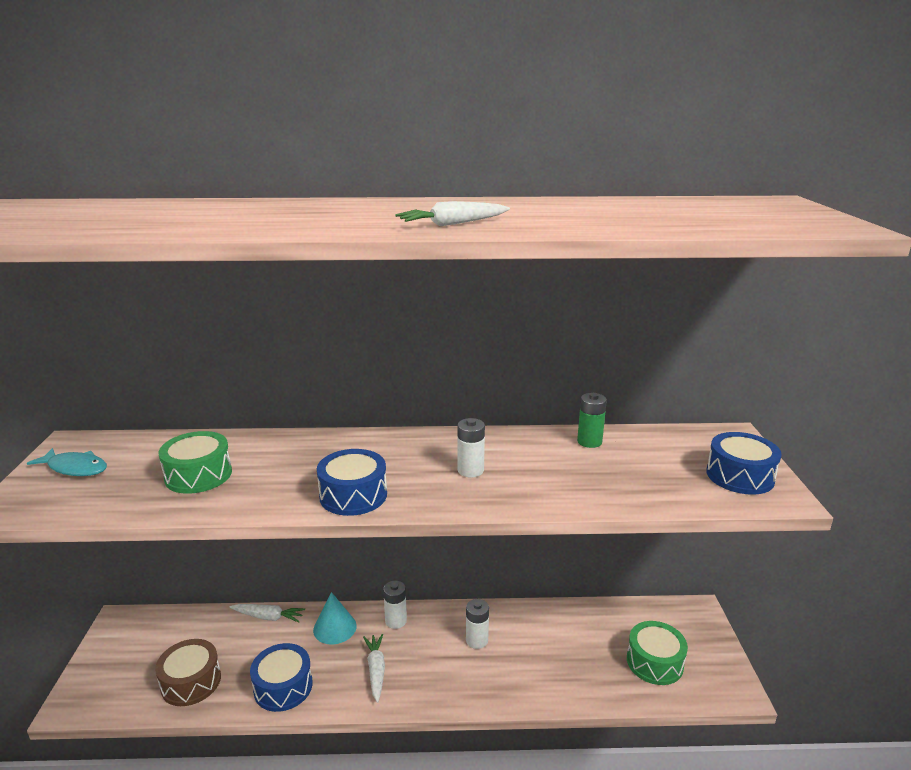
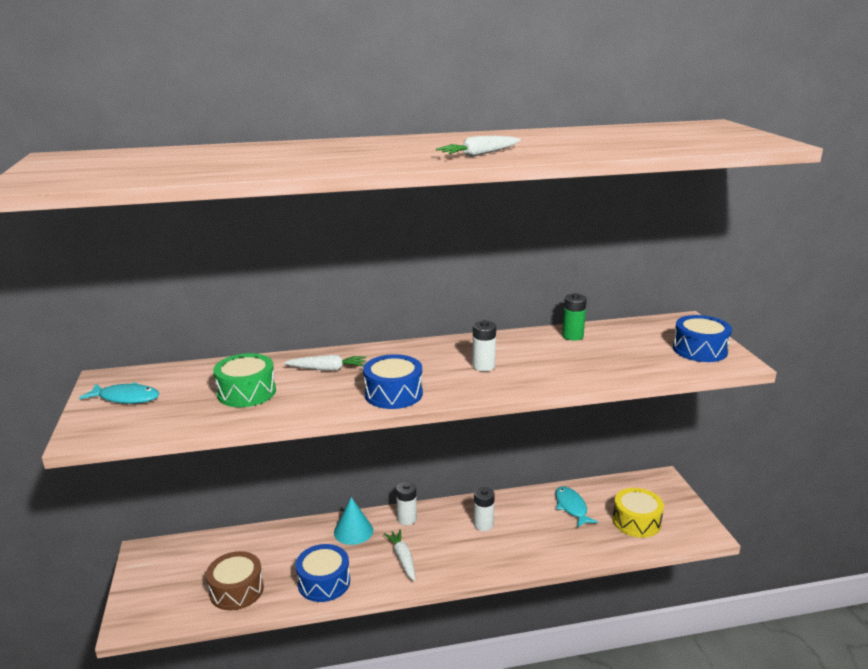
camera: 10 degrees left, 0 degrees up
white carrot [230,604,305,623] -> white carrot moved to [284,355,366,371]
green drum [627,621,688,685] -> yellow drum [613,488,664,538]
none -> turquoise fish [555,487,598,527]

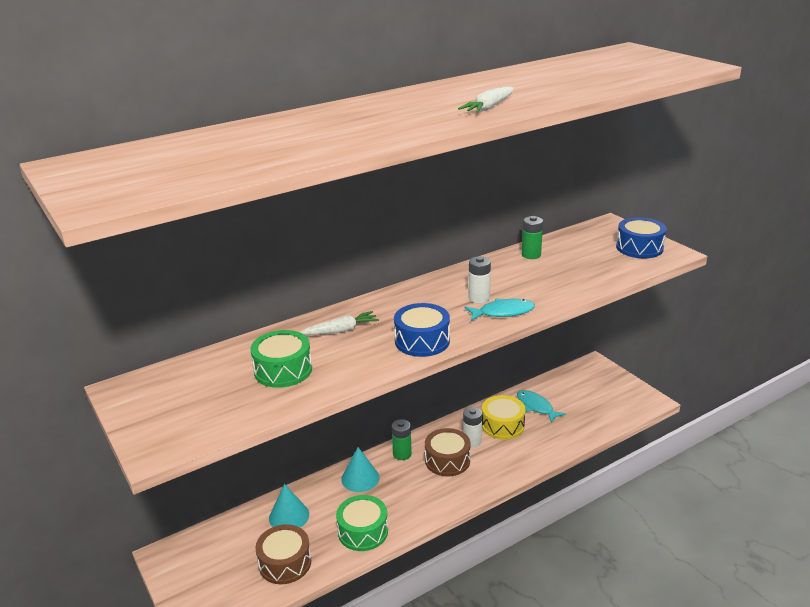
camera: 20 degrees left, 5 degrees up
turquoise fish [79,382,160,404] -> turquoise fish moved to [464,299,535,321]
blue drum [296,544,350,602] -> green drum [336,495,388,551]
white carrot [384,529,415,581] -> none
white battery [396,482,417,525] -> green battery [392,419,412,460]
yellow drum [613,488,664,538] -> yellow drum moved to [482,395,526,440]
none -> turquoise cone [269,484,309,528]
none -> brown drum [425,428,471,476]

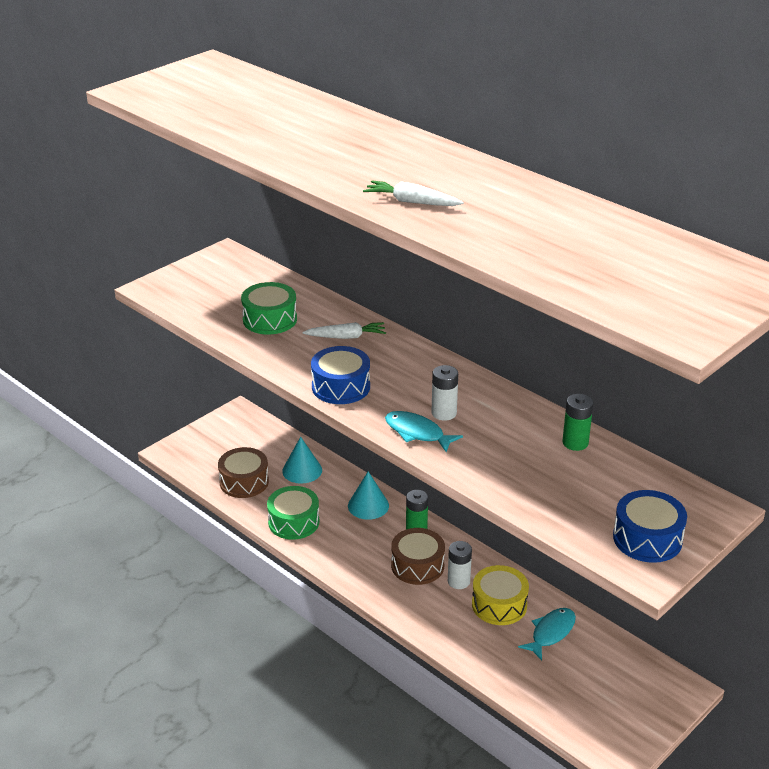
camera: 75 degrees right, 5 degrees up
white carrot [300,311,379,335] -> white carrot turned 60 degrees counterclockwise [302,322,386,339]
turquoise fish [464,299,535,321] -> turquoise fish turned 150 degrees clockwise [385,411,463,452]

